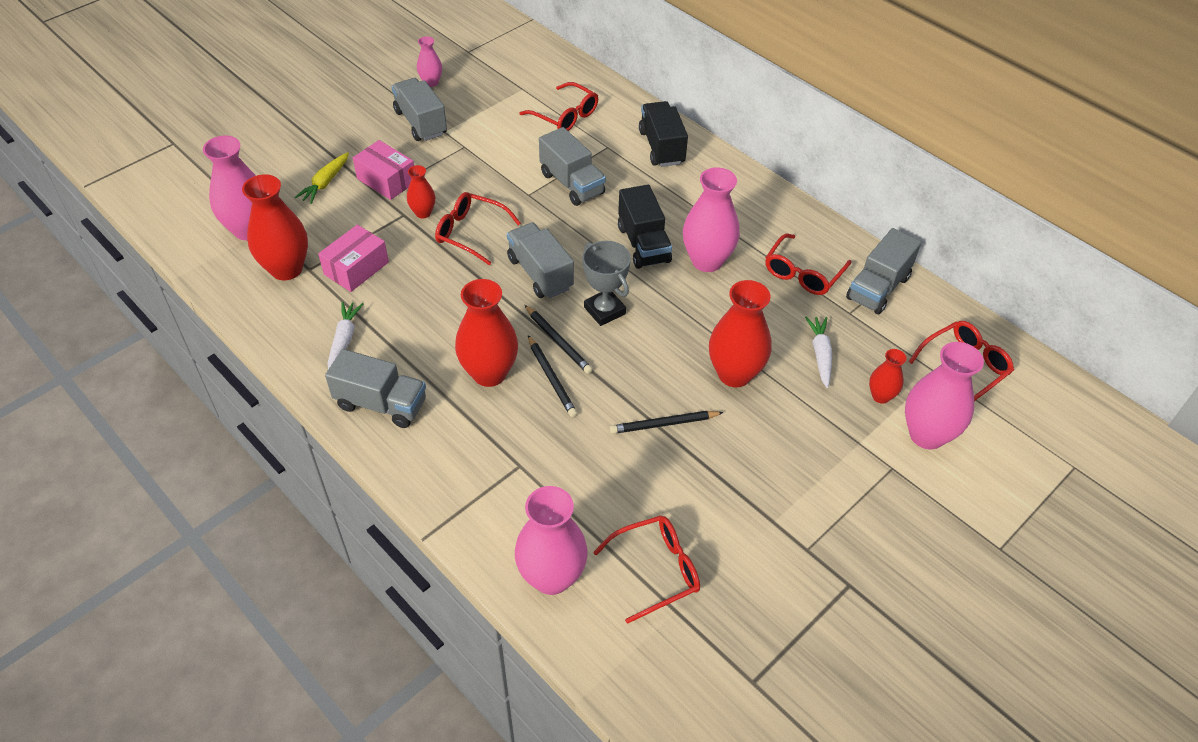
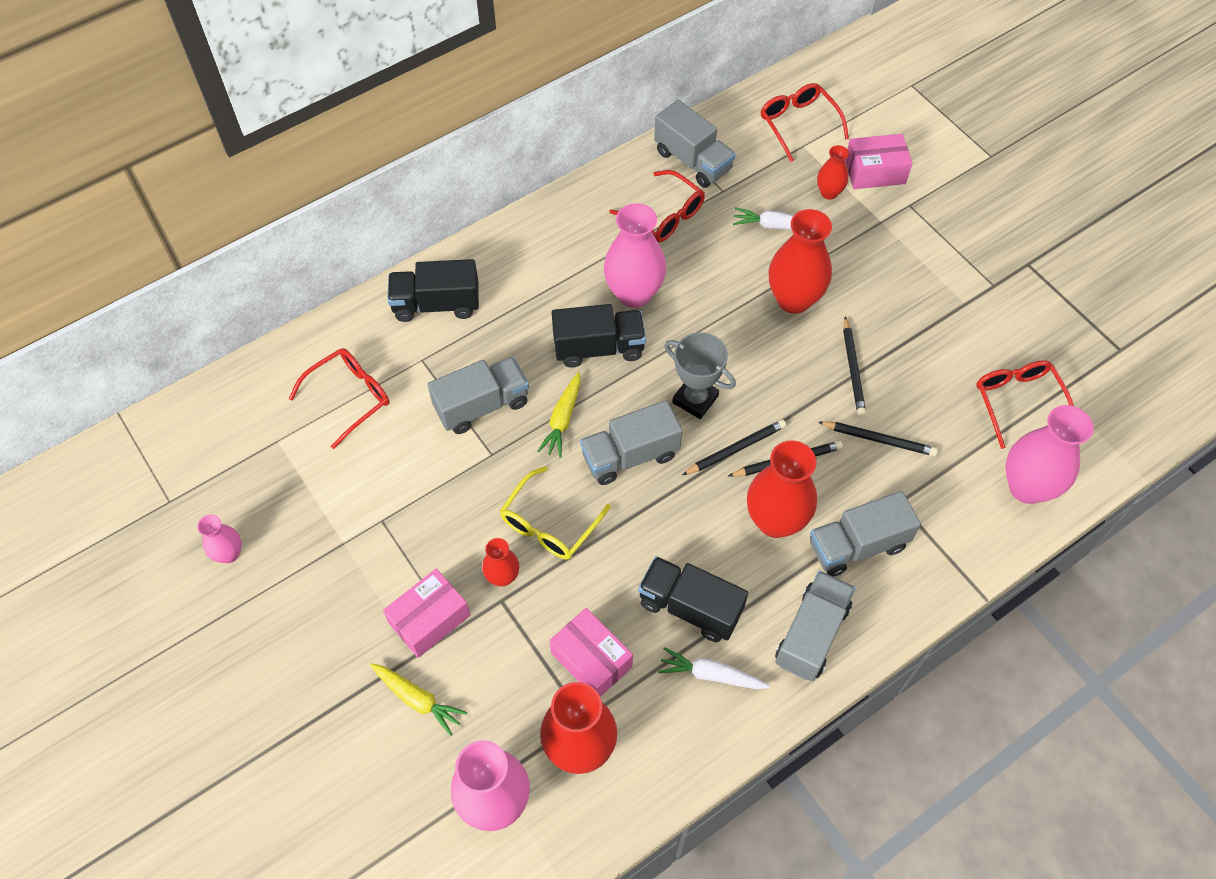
camera: 80 degrees left, 10 degrees up
grey truck [391,78,447,141] -> grey truck moved to [810,491,921,577]
red glasses [435,192,521,265] -> yellow glasses [500,466,611,559]
grey trophy [583,241,631,326] -> grey trophy turned 60 degrees clockwise [664,332,736,419]
pink vase [905,342,984,449] -> pink box [845,134,912,189]
none -> yellow carrot [538,372,581,458]
none -> black truck [638,556,748,642]
none -> black pencil [818,421,938,456]

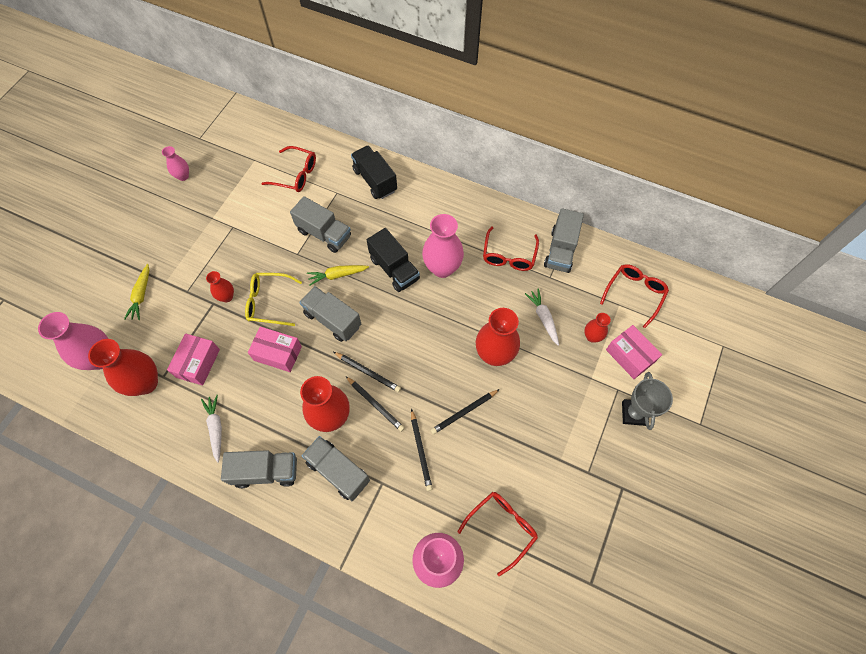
camera: 60 degrees right, 5 degrees up
pink box [383,569,470,658] -> pink box moved to [248,326,302,372]
black truck [638,556,748,642] -> none
grey trophy [664,332,736,419] -> grey trophy moved to [622,372,673,430]

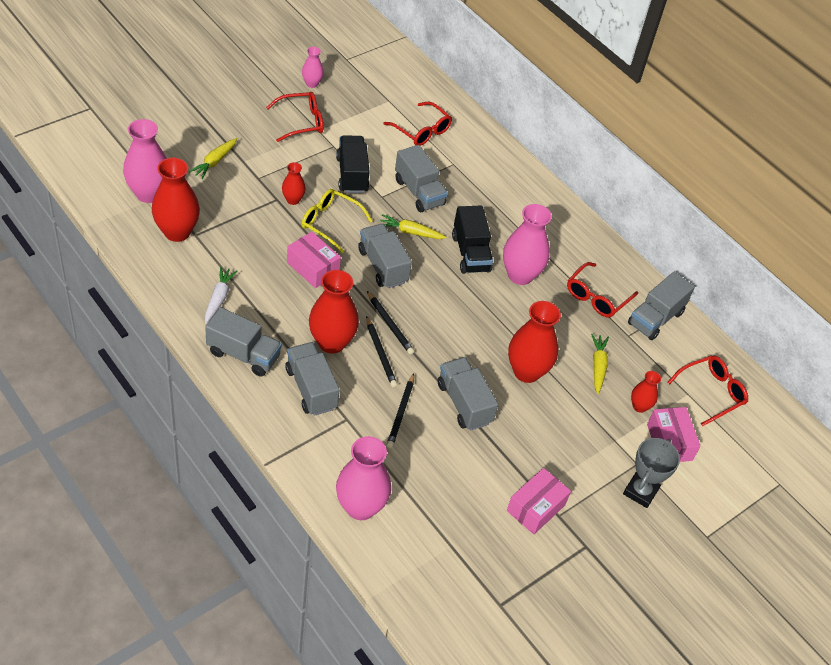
camera: 20 degrees right, 15 degrees down
pink box [167,333,220,386] -> pink box moved to [507,468,571,534]
black truck [351,145,397,199] -> black truck moved to [336,136,370,193]
black pencil [430,389,500,434] -> grey truck [438,357,498,430]
red glasses [457,492,538,576] -> red glasses moved to [266,92,323,142]
white carrot [525,289,559,346] -> yellow carrot [591,334,609,394]

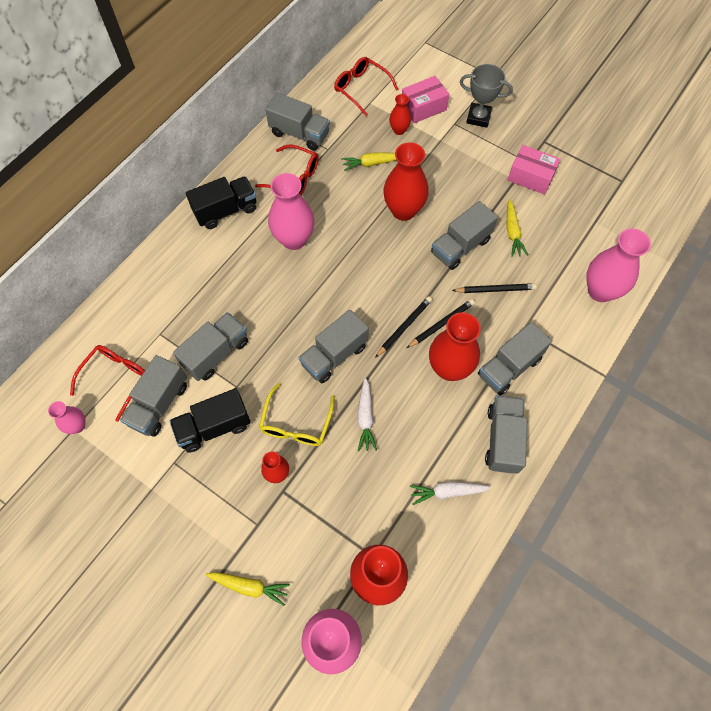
camera: 100 degrees left, 15 degrees up
red glasses [266,92,323,142] -> none
pink box [287,232,341,288] -> white carrot [357,378,377,451]
pink vase [302,47,324,88] -> pink vase moved to [48,401,86,434]
yellow carrot [380,214,446,239] -> yellow carrot moved to [507,199,528,257]
black truck [452,206,493,274] -> black truck moved to [186,176,256,229]
none -> grey truck [120,355,187,437]

